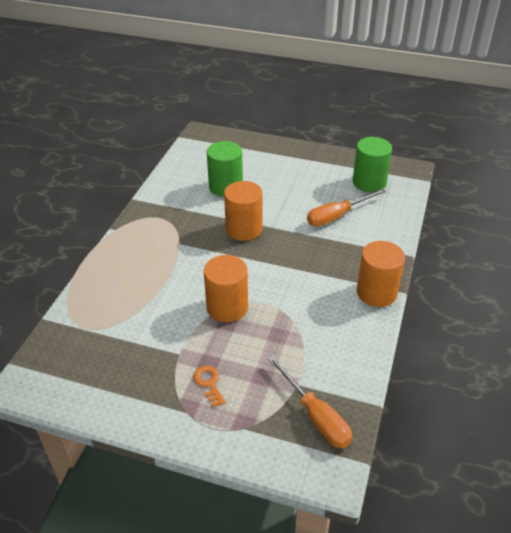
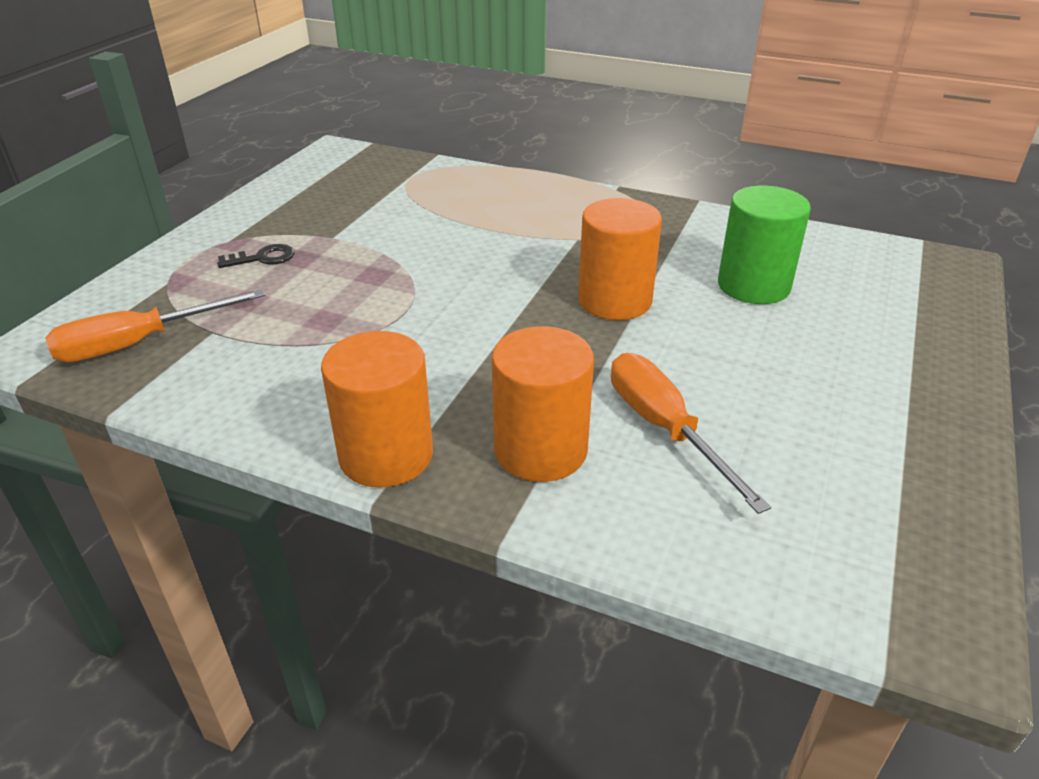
camera: 95 degrees right, 5 degrees down
orange key [194,366,225,407] -> black key [217,244,295,268]
orange cylinder [204,255,248,322] -> orange cylinder moved to [492,326,594,482]
green cylinder [352,137,392,192] -> none

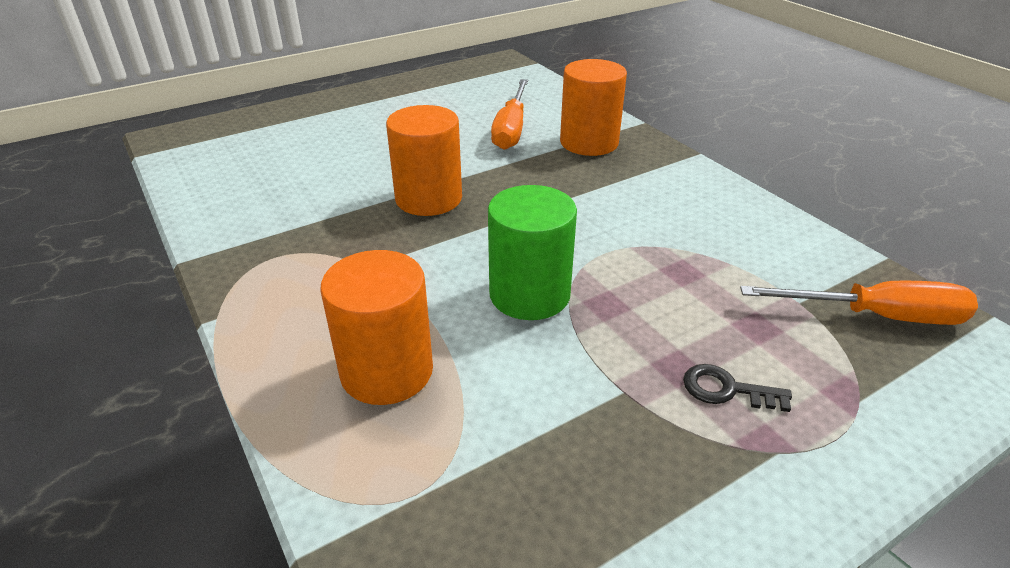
camera: 145 degrees left, 0 degrees up
orange cylinder [321,331,433,488] -> orange cylinder moved to [321,250,433,405]
green cylinder [718,186,811,304] -> green cylinder moved to [488,185,577,320]

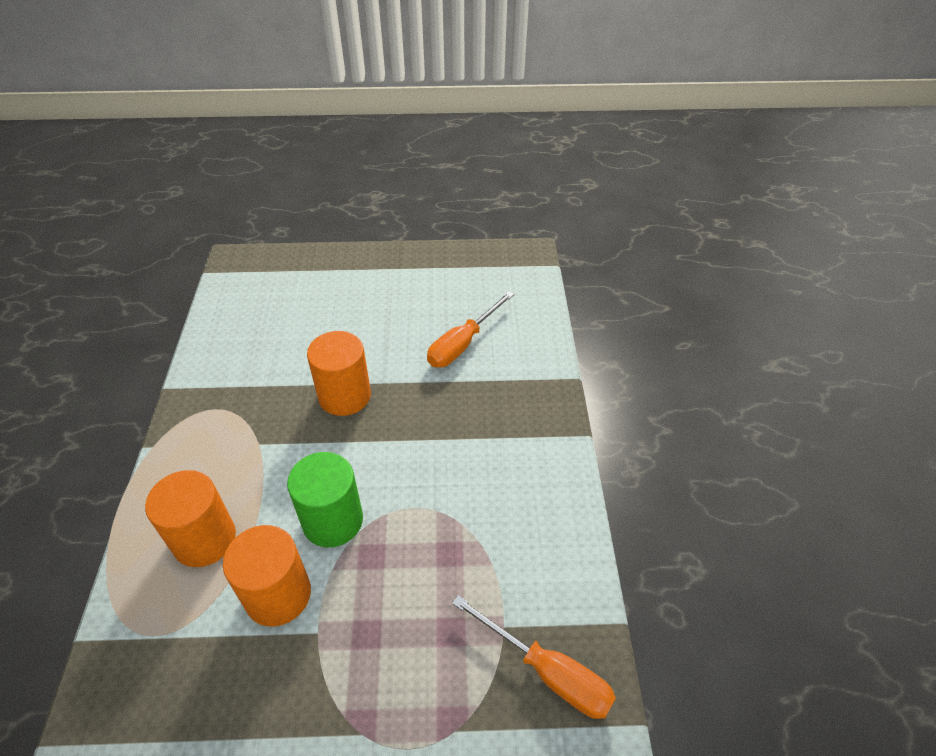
camera: 30 degrees right, 10 degrees up
orange cylinder [560,59,627,156] -> orange cylinder moved to [223,525,311,627]
black key [683,364,792,412] -> none

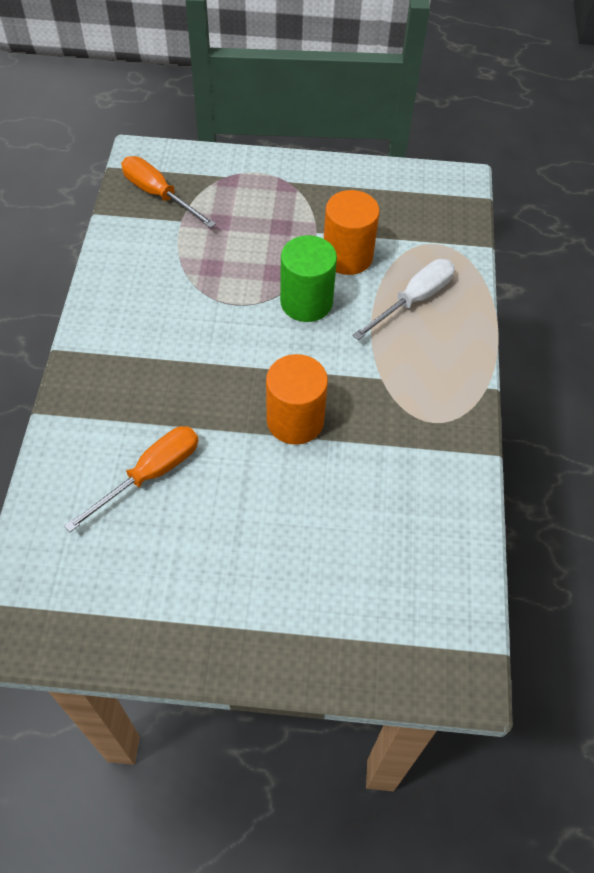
camera: 175 degrees left, 10 degrees up
orange cylinder [145,470,236,567] -> white screwdriver [352,259,455,340]

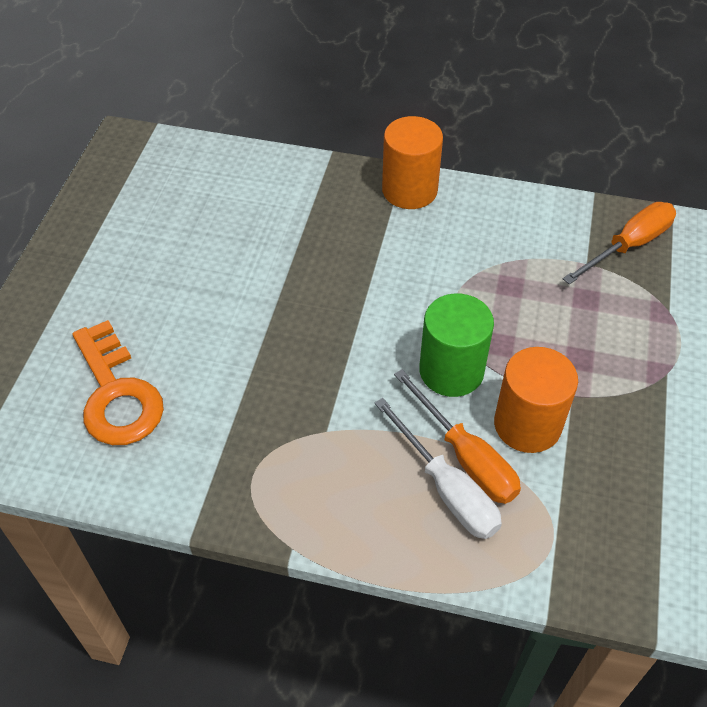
camera: 100 degrees right, 5 degrees down
orange screwdriver [64,426,198,532] -> orange screwdriver moved to [394,369,521,504]
orange cylinder [266,354,328,445] -> orange cylinder moved to [382,116,443,209]
none -> orange key [72,320,164,445]

